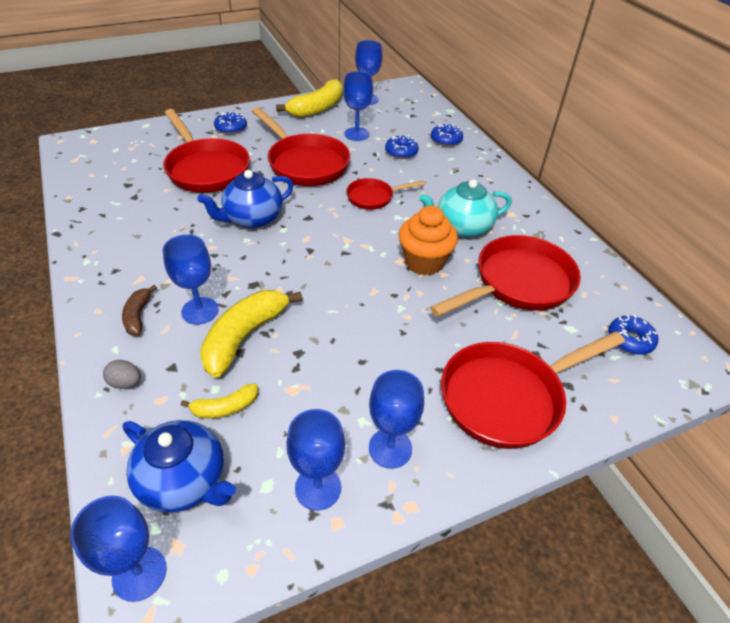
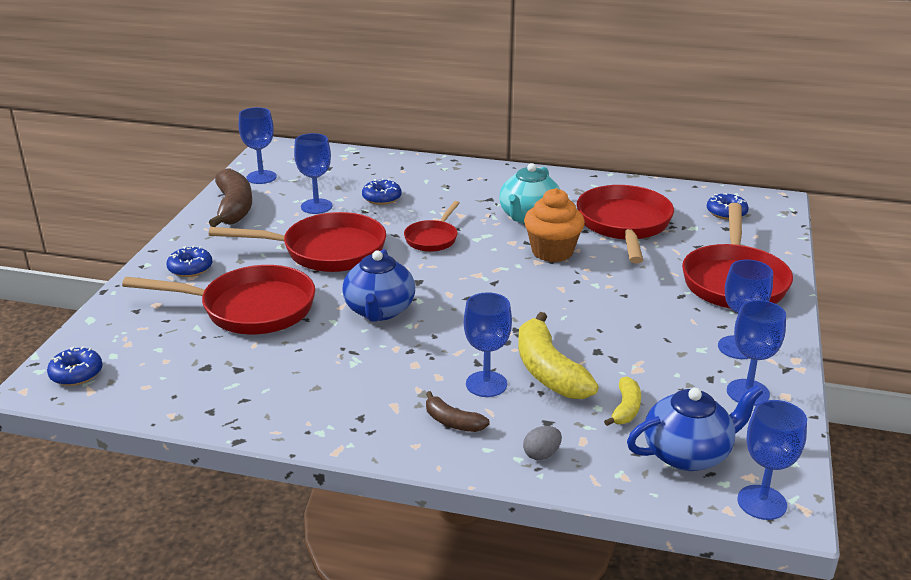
camera: 50 degrees left, 15 degrees down
yellow banana [276,79,343,118] -> brown banana [209,168,252,227]
blue donut [431,124,463,147] -> blue donut moved to [47,346,103,386]

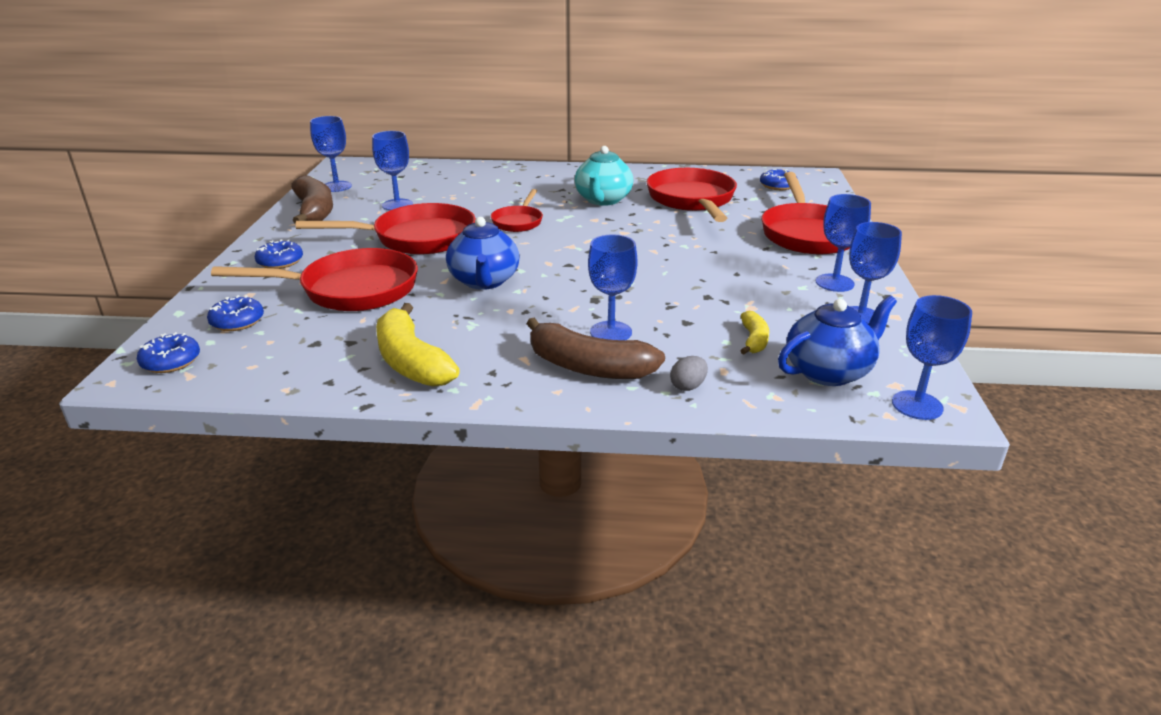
camera: 10 degrees left, 0 degrees up
blue donut [362,178,402,205] -> blue donut moved to [207,295,264,331]
brown banana [426,391,490,432] -> brown banana [527,317,665,379], size x1.90
yellow banana [518,312,599,399] -> yellow banana moved to [376,303,460,387]
orange cupcake [524,188,585,262] -> none

